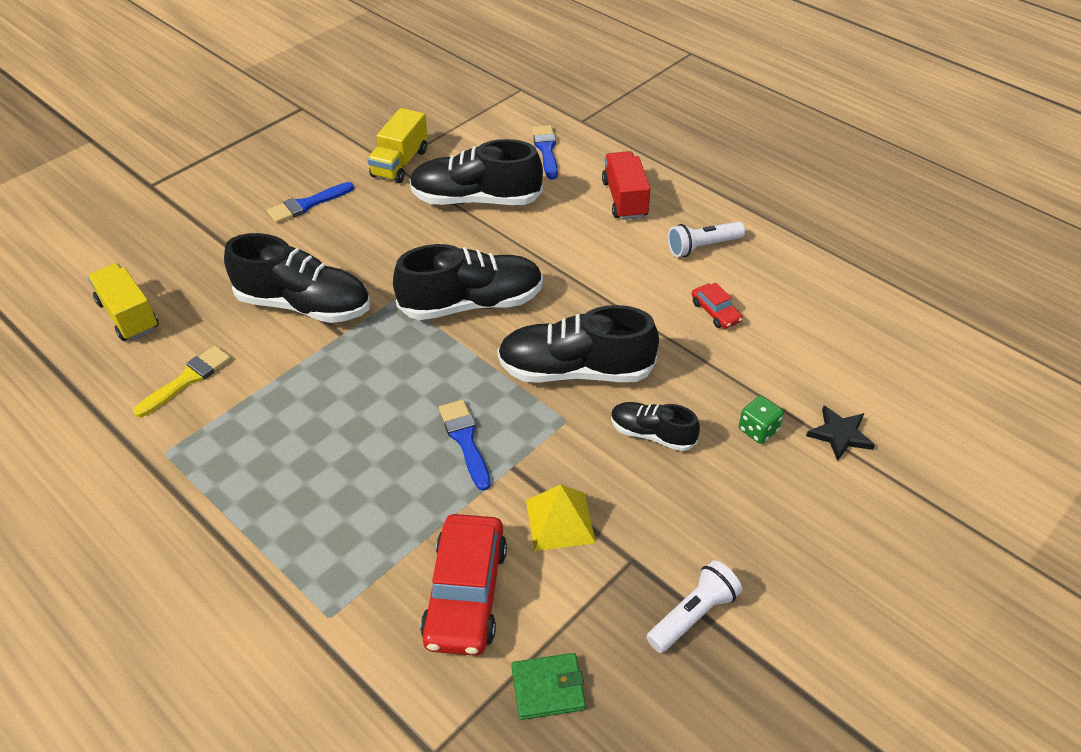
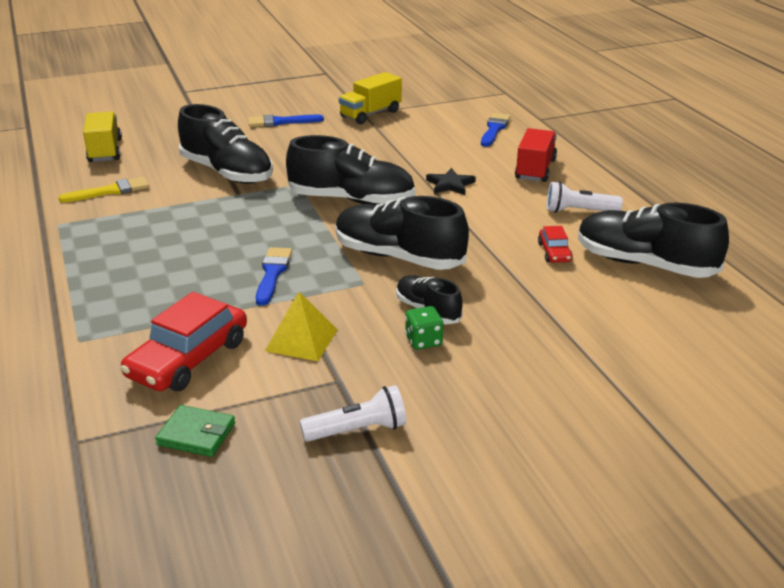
camera: 25 degrees right, 15 degrees down
black shoe [410,139,543,205] -> black shoe moved to [578,203,729,278]
green dice [739,396,784,444] -> green dice moved to [405,306,443,350]
black star [806,406,875,461] -> black star moved to [426,168,476,195]

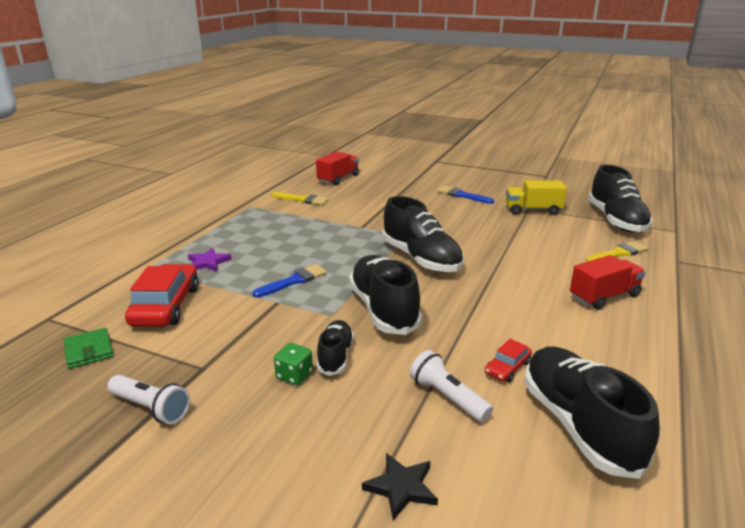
camera: 45 degrees right, 5 degrees down
yellow truck [83,111,122,162] -> red truck [316,151,359,185]
red car [120,292,247,391] -> red car turned 105 degrees clockwise [125,264,199,327]
black shoe [178,104,273,184] -> black shoe moved to [588,165,653,232]
yellow pyramid [265,292,338,361] -> none
black star [426,168,476,195] -> black star moved to [362,453,438,520]
blue brush [481,113,511,147] -> yellow brush [586,241,648,262]
white flashlight [547,181,623,213] -> white flashlight moved to [410,350,493,422]
none -> purple star [188,248,232,271]

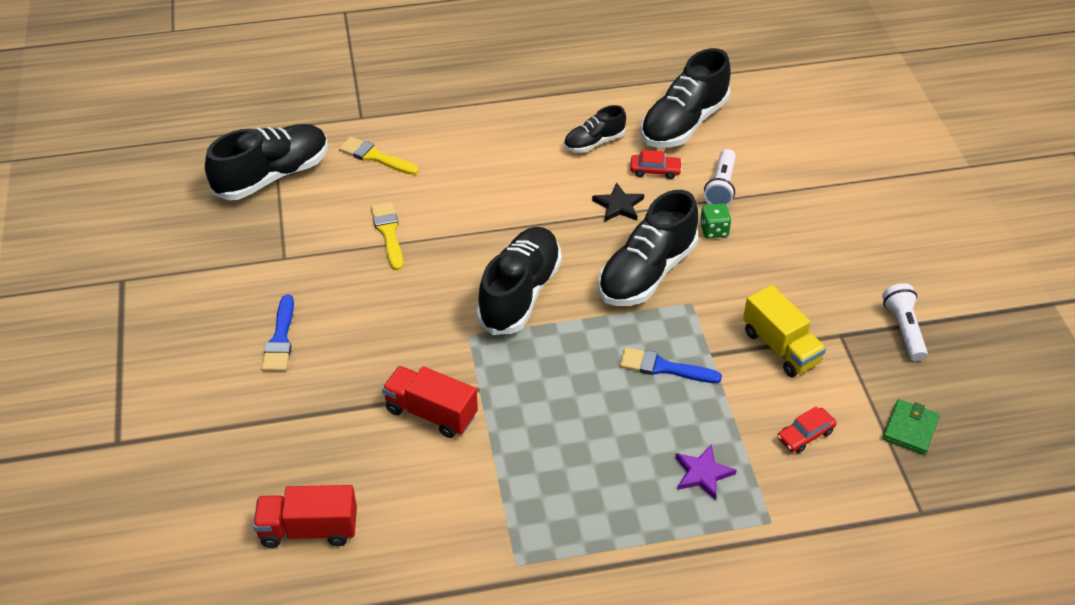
camera: 125 degrees left, 20 degrees up
red car [125,264,199,327] -> red car [777,406,837,453], size x0.49
yellow brush [272,192,329,205] -> yellow brush moved to [371,202,403,271]
green dice [274,343,313,385] -> green dice moved to [700,203,731,238]
black shoe [317,320,354,376] -> black shoe moved to [564,105,626,153]
black star [362,453,438,520] -> black star moved to [592,183,644,221]
yellow truck [506,180,567,215] -> yellow truck moved to [743,285,826,377]
red truck [570,255,646,310] -> red truck moved to [382,366,478,438]

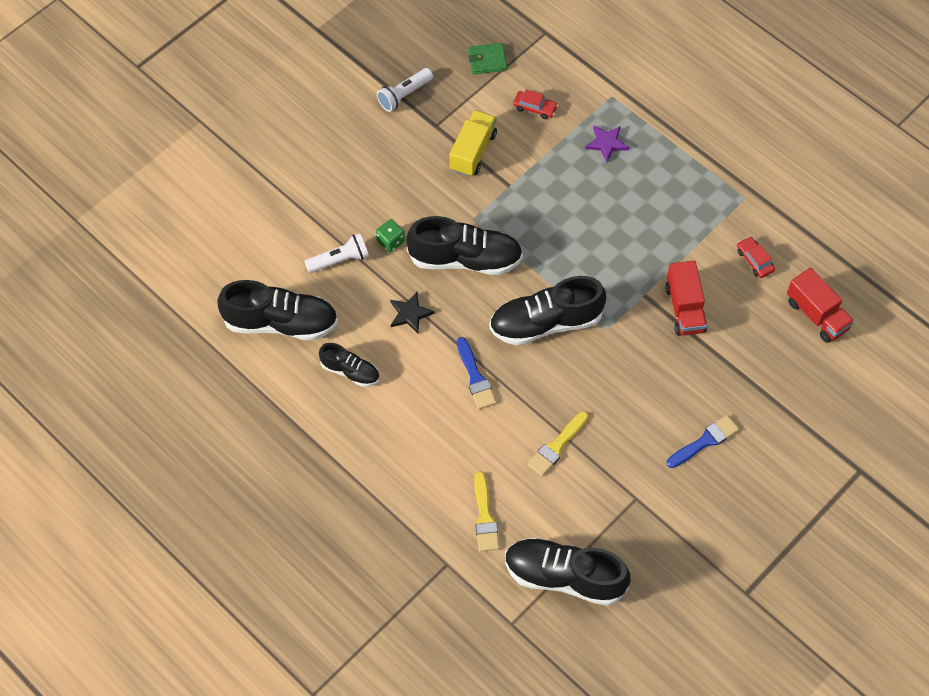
camera: 125 degrees left, 15 degrees up
blue brush [620,347,722,383] -> blue brush moved to [457,337,497,409]
red car [630,150,682,179] -> red car moved to [737,236,775,278]

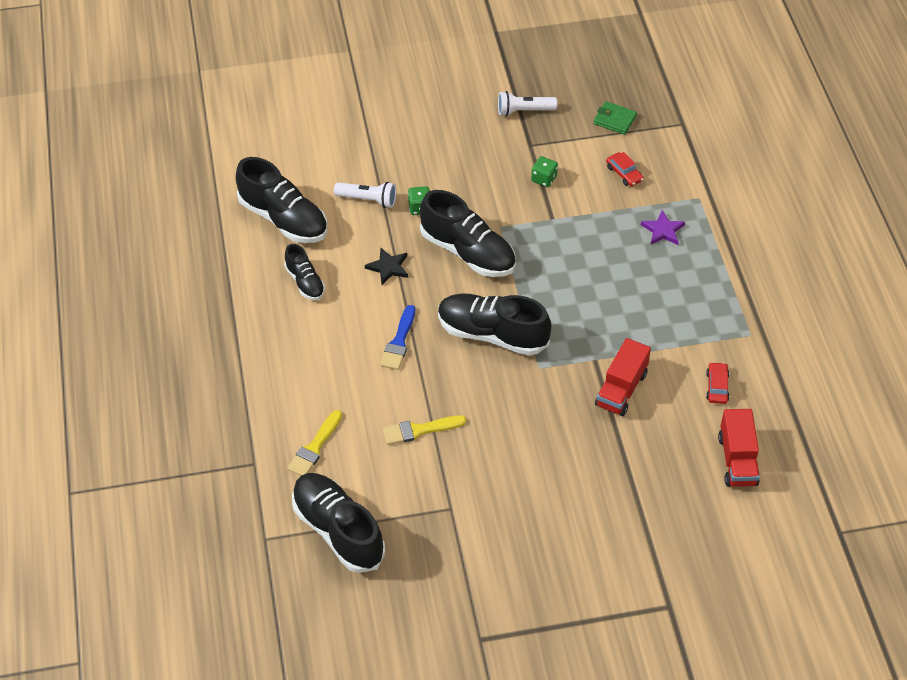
camera: 35 degrees right, 10 degrees down
yellow truck [450,110,497,177] -> green dice [531,156,558,187]
blue brush [667,415,739,468] -> none

